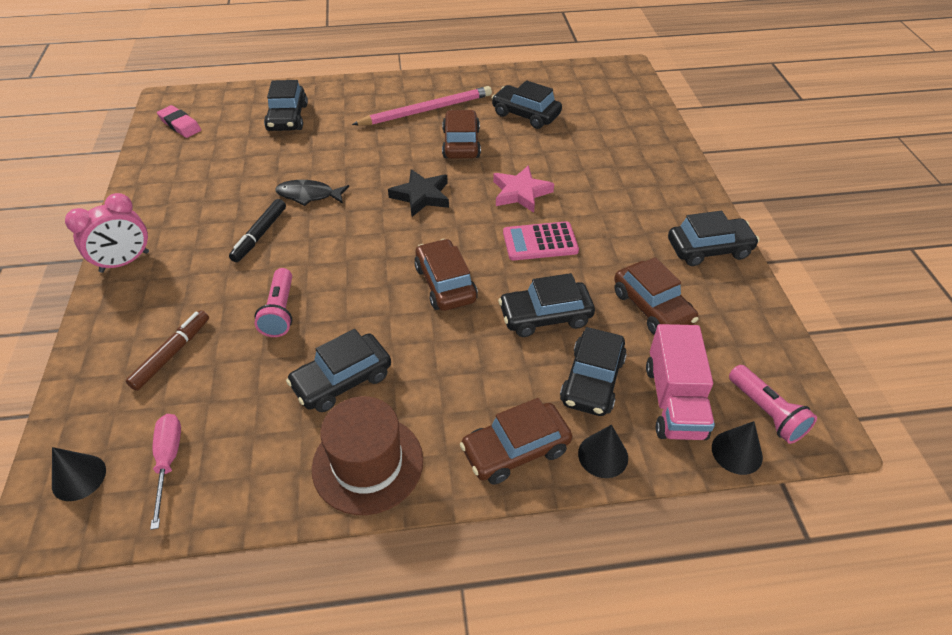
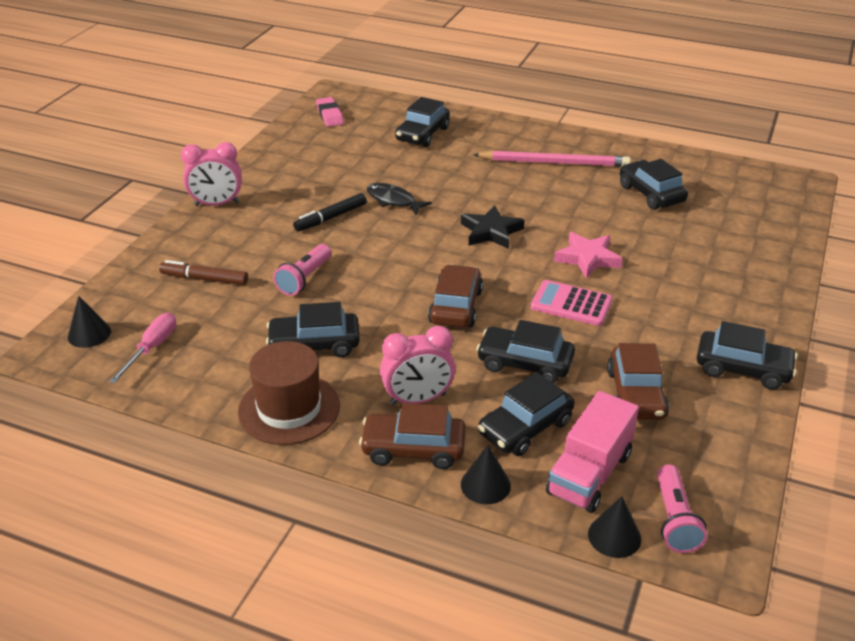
camera: 30 degrees right, 10 degrees down
brown marker [126,310,209,391] -> brown marker turned 135 degrees counterclockwise [159,260,248,285]
brown car [442,110,481,159] -> none
none -> pink clock [380,326,455,405]

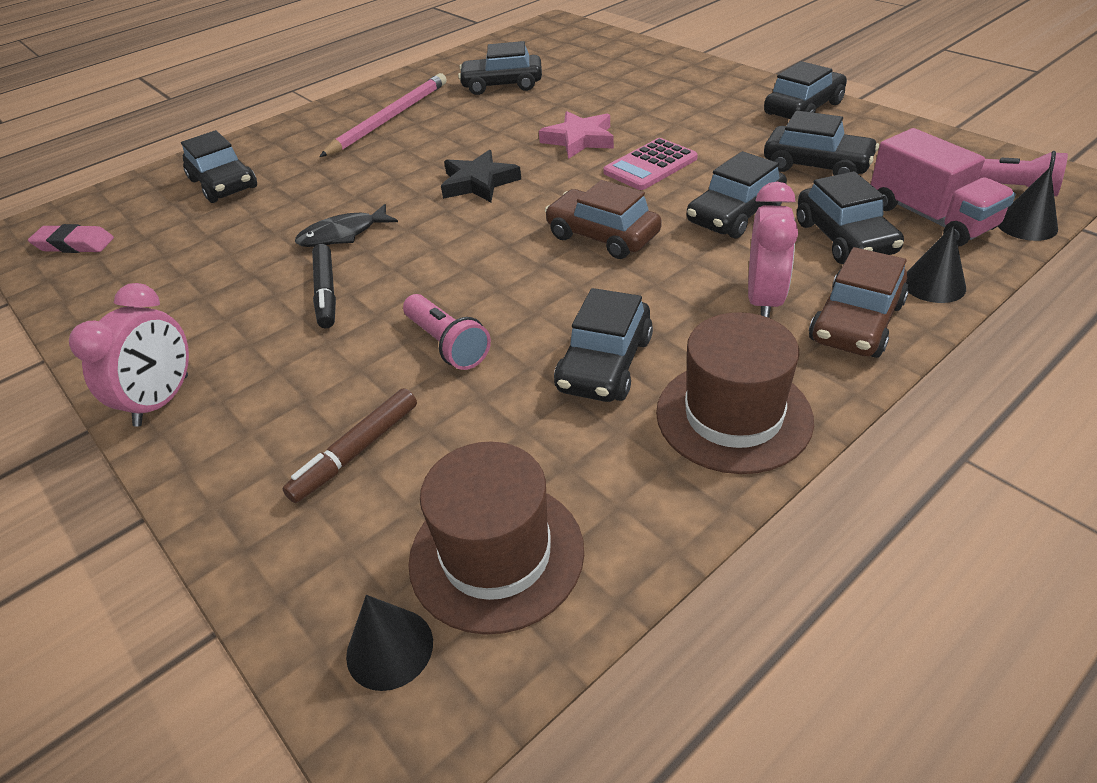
camera: 60 degrees left, 5 degrees up
pink screwdriver [109,313,176,383] -> brown hat [408,441,584,635]
brown car [607,343,669,420] -> black car [764,111,879,175]

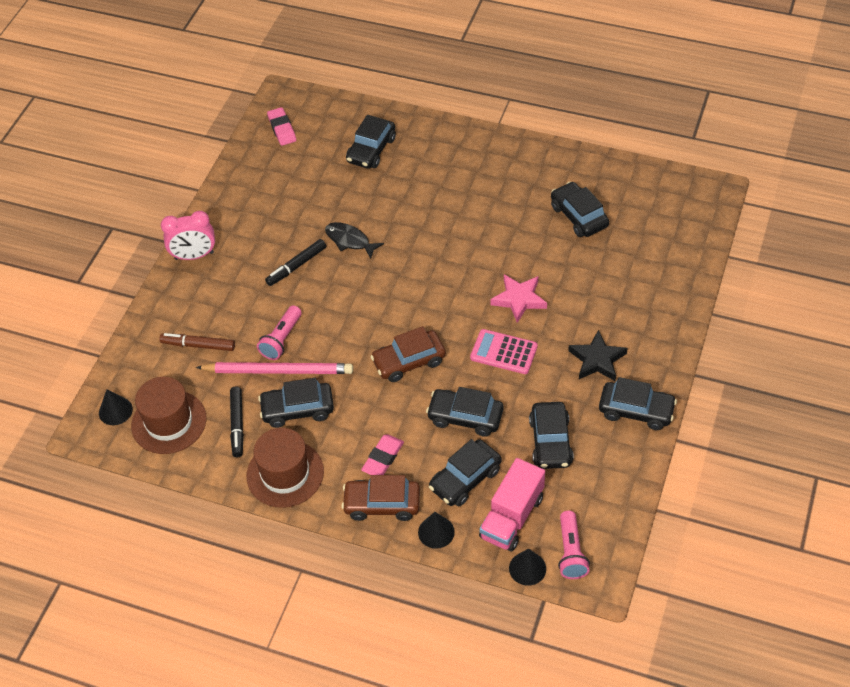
camera: 60 degrees right, 10 degrees up
pink pencil [319,73,447,157] -> pink pencil moved to [196,362,353,374]
black star [441,150,521,202] -> black star moved to [568,330,628,381]
brown car [545,180,662,259] -> brown car turned 120 degrees counterclockwise [370,326,446,382]
pink clock [748,182,798,318] -> pink eraser [361,434,404,475]
none -> black marker [230,387,244,457]

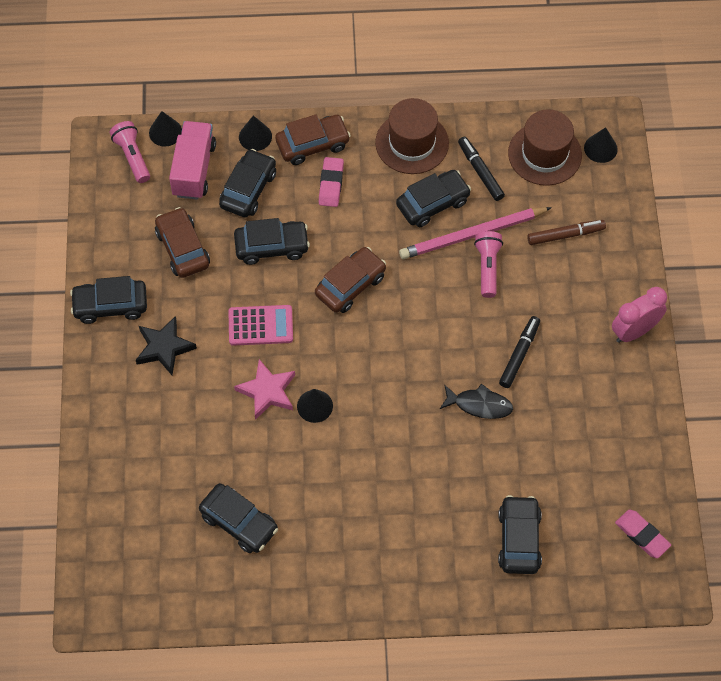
camera: 155 degrees right, 10 degrees up
black car [529,402,574,469] -> brown car [155,207,210,278]
none -> black cone [297,389,333,423]

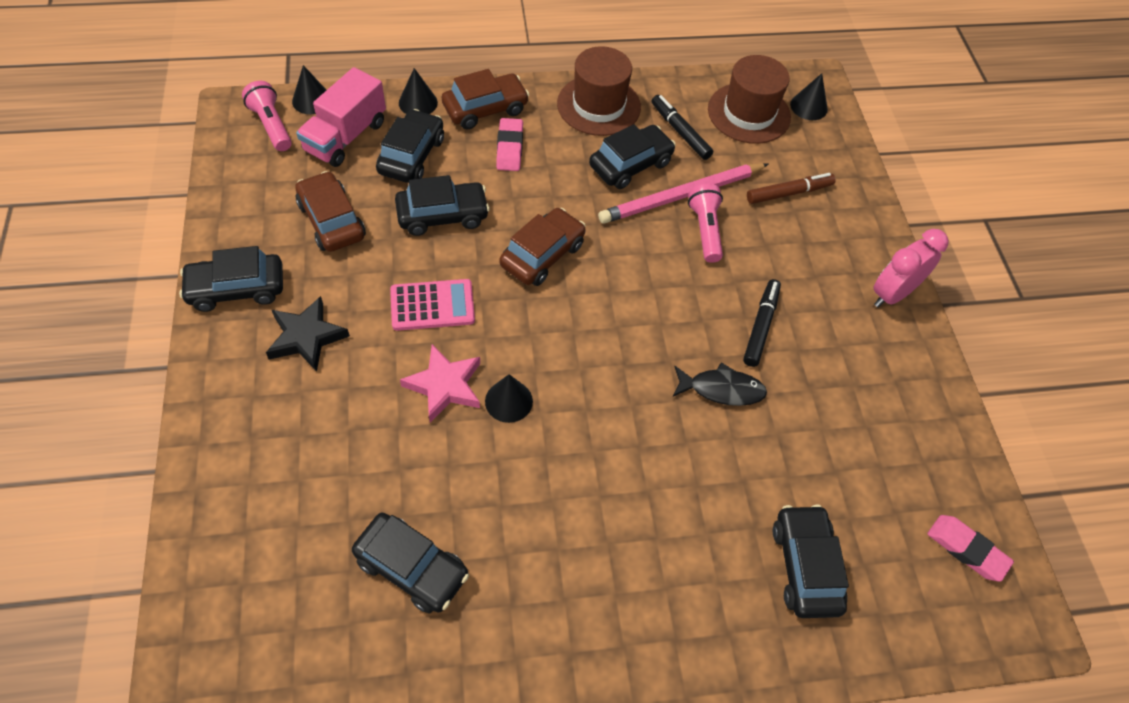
camera: 10 degrees left, 5 degrees down
pink truck [169,121,216,200] -> pink truck turned 150 degrees counterclockwise [296,67,386,167]

